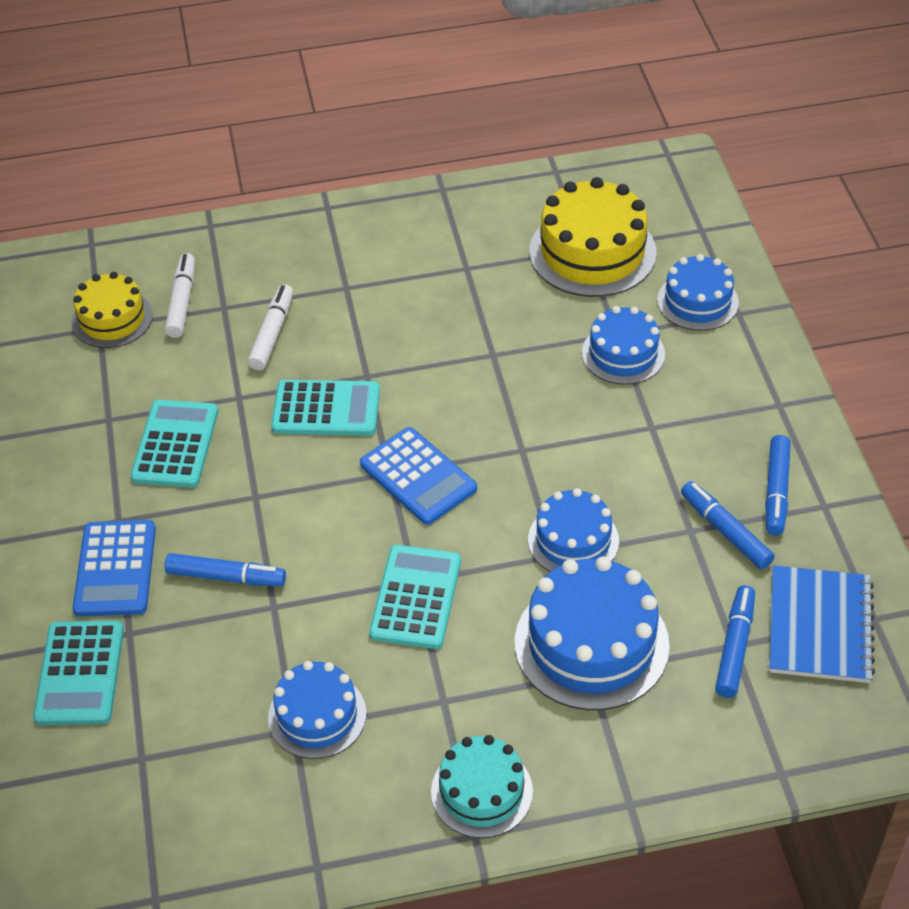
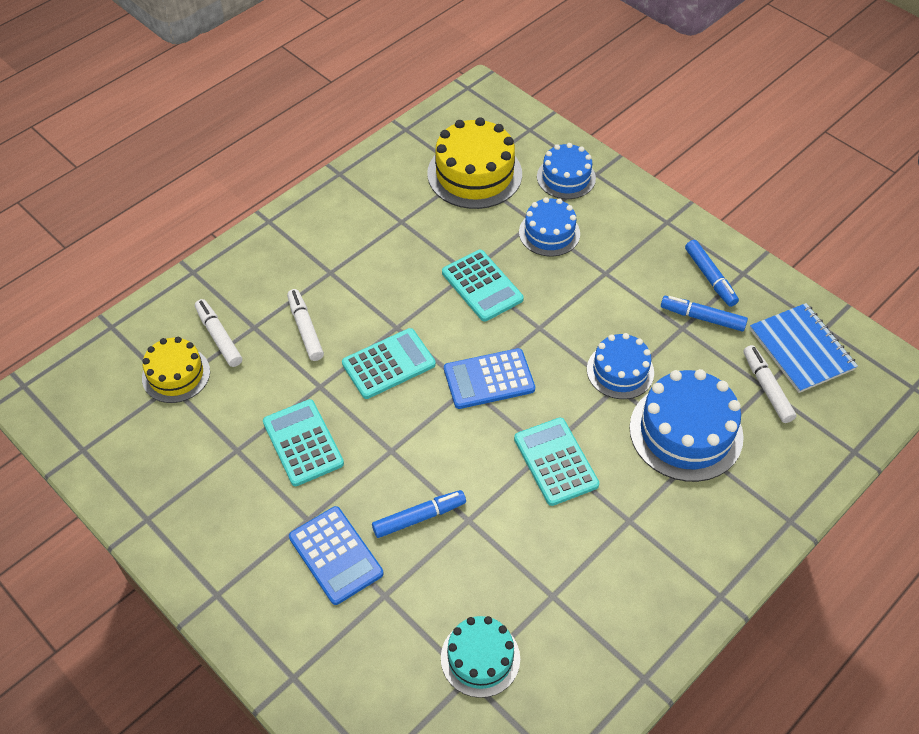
camera: 35 degrees left, 5 degrees up
turquoise calculator [33,620,124,725] -> turquoise calculator moved to [442,250,524,322]
blue cake [268,661,366,759] -> none
blue calculator [360,427,477,525] -> blue calculator turned 150 degrees clockwise [444,348,535,409]
turquoise cake [431,735,533,838] -> turquoise cake moved to [441,616,520,698]
blue marker [715,585,755,698] -> white marker [743,345,797,423]

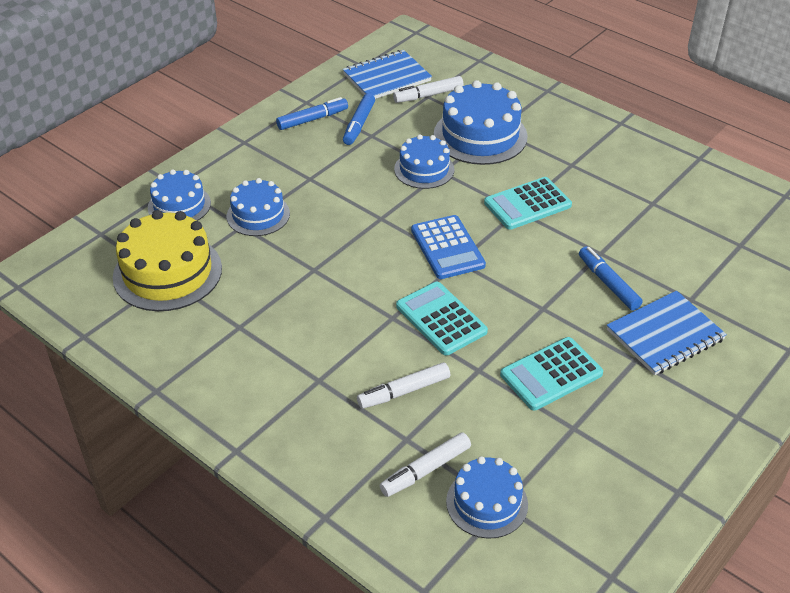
camera: 95 degrees left, 10 degrees down
yellow cake [142,337,210,403] -> blue cake [446,456,528,539]
blue calculator [289,506,383,605] -> blue notebook [607,291,727,375]
turquoise cake [441,616,520,698] -> none
turquoise calculator [442,250,524,322] -> none

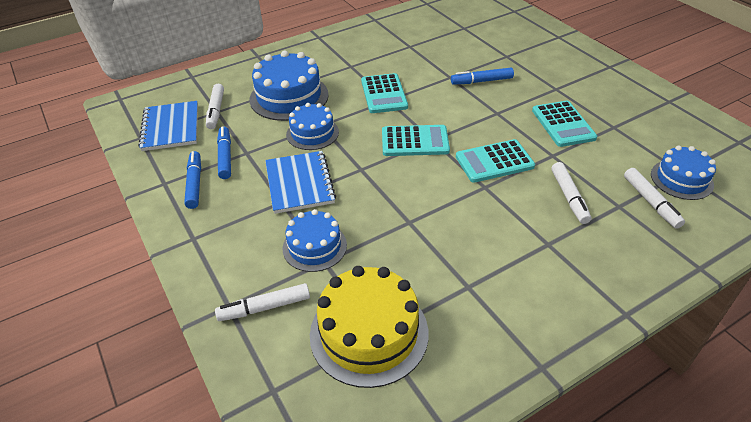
camera: 70 degrees left, 0 degrees up
blue cake [148,169,211,221] -> white marker [215,283,310,321]
blue marker [343,93,375,145] -> blue marker turned 135 degrees counterclockwise [217,126,231,179]
blue calculator [411,215,486,279] -> turquoise calculator [382,125,450,156]
blue notebook [607,291,727,375] -> blue notebook moved to [265,151,336,214]

